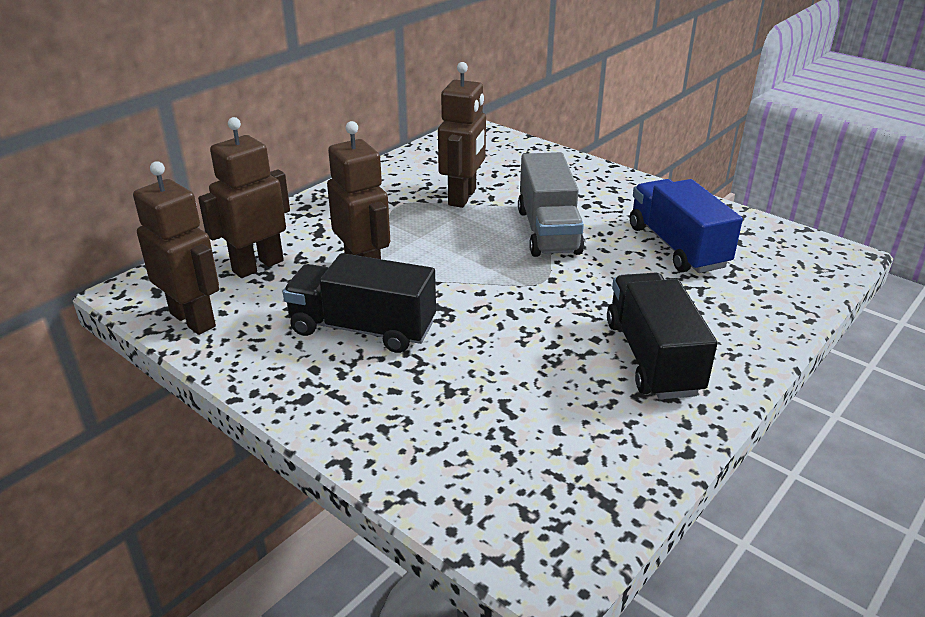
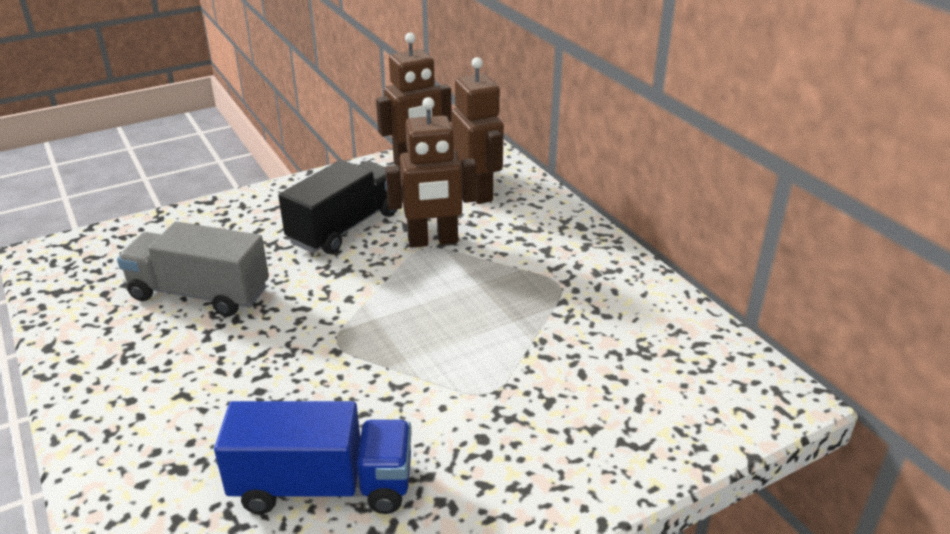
camera: 110 degrees right, 0 degrees up
brown robot [438,62,486,208] -> none
grey truck [518,152,584,257] -> grey truck moved to [117,222,269,317]
black truck [607,272,717,399] -> none

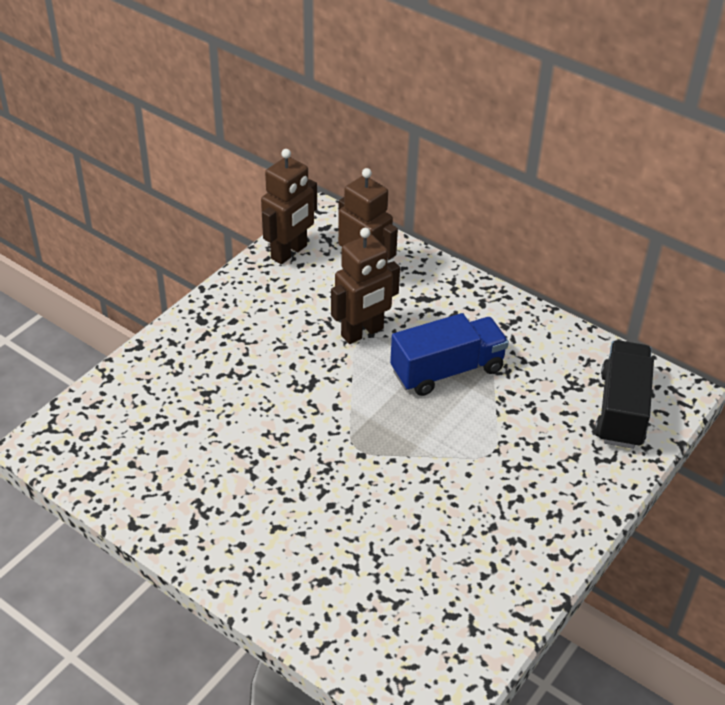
camera: 25 degrees left, 10 degrees up
grey truck [117,222,269,317] -> none
blue truck [214,401,411,514] -> blue truck moved to [390,313,509,396]
black truck [278,160,397,254] -> black truck moved to [595,340,654,449]

